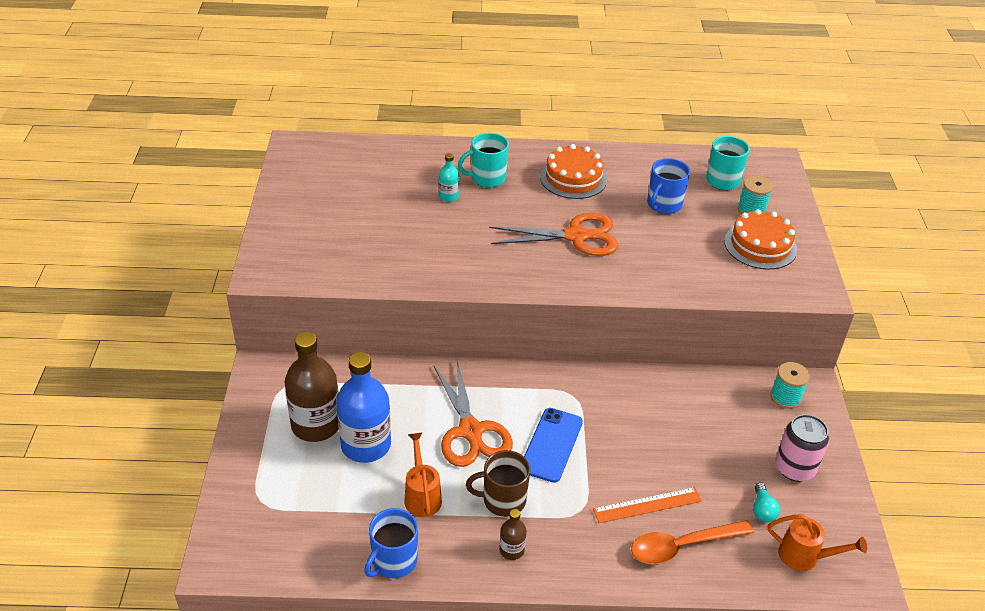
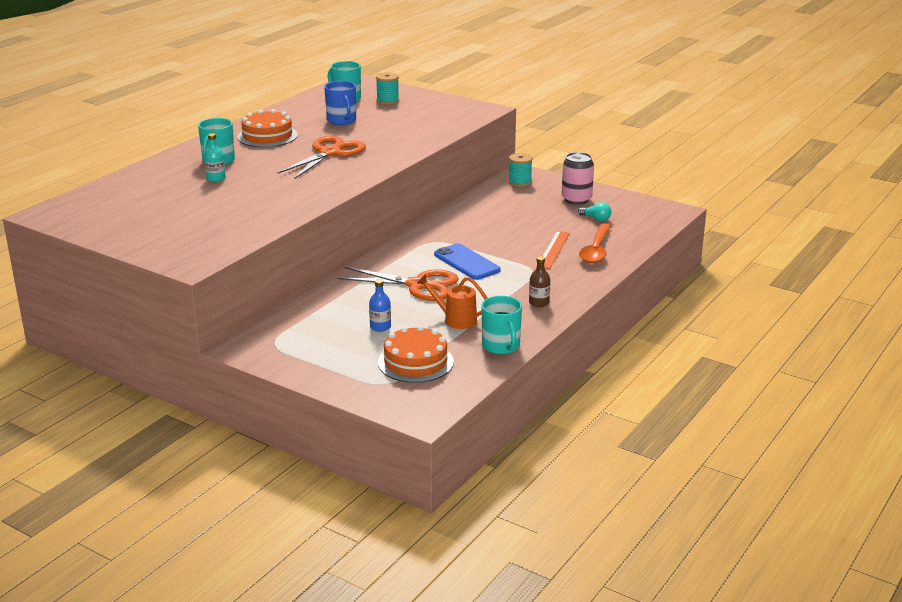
camera: 55 degrees left, 15 degrees down
brown bottle [284,332,339,442] -> none
blue bottle [336,352,391,463] -> blue bottle [369,279,391,332], size x0.47
blue mug [364,508,418,578] -> turquoise mug [482,296,522,354]
brown mug [466,450,530,517] -> none
orange cake [724,209,797,269] -> orange cake moved to [378,325,454,383]
orange watering can [768,514,867,571] -> none

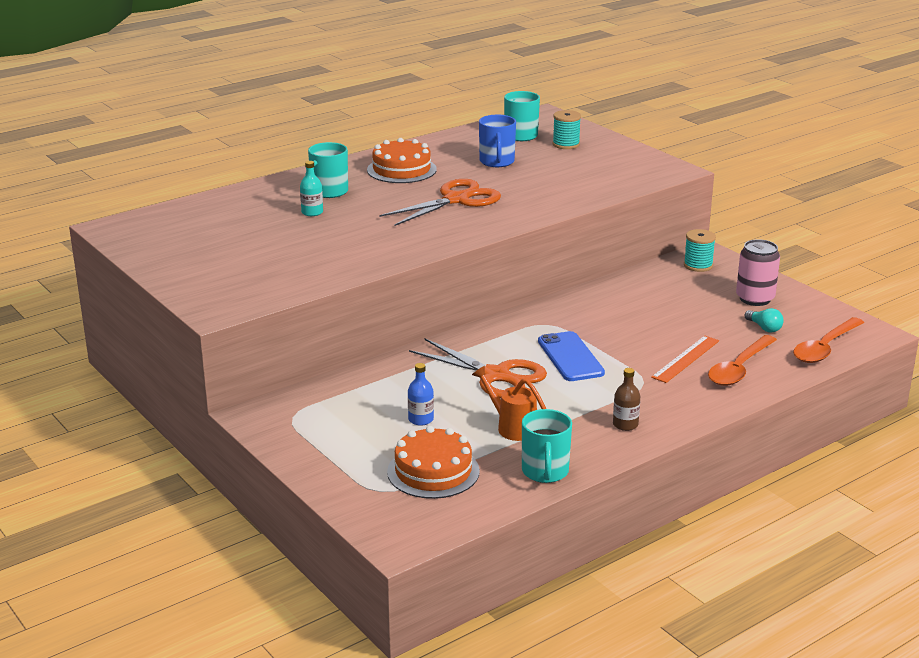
camera: 20 degrees right, 0 degrees up
none -> orange spoon [793,317,864,363]

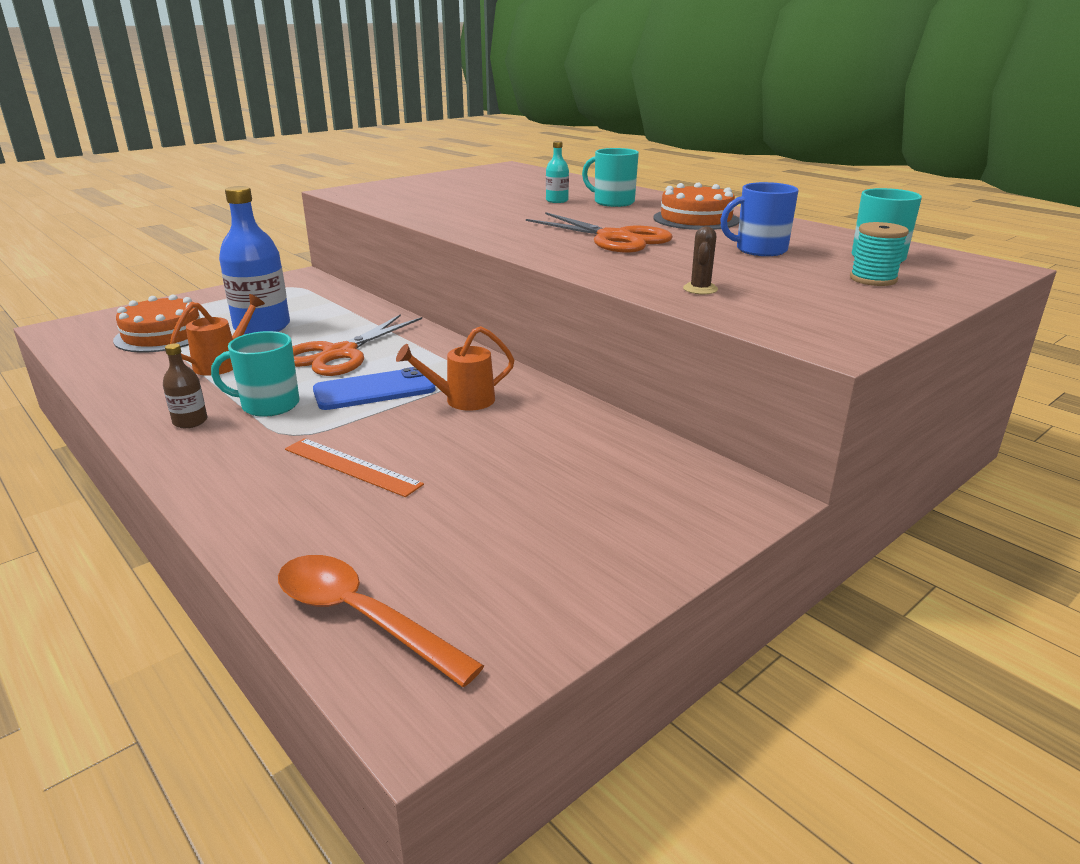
camera: 85 degrees right, 0 degrees up
blue bottle [408,363,434,426] -> blue bottle [219,186,290,335], size x2.15
turquoise mug [522,409,572,483] -> turquoise mug moved to [211,331,299,417]
turquoise spool [684,229,716,272] -> none
orange spoon [708,335,777,386] -> none
pink can [736,239,780,306] -> none
turquoise light bulb [745,308,784,333] -> none
none -> orange watering can [396,326,514,411]
none -> brown cactus [683,226,718,294]

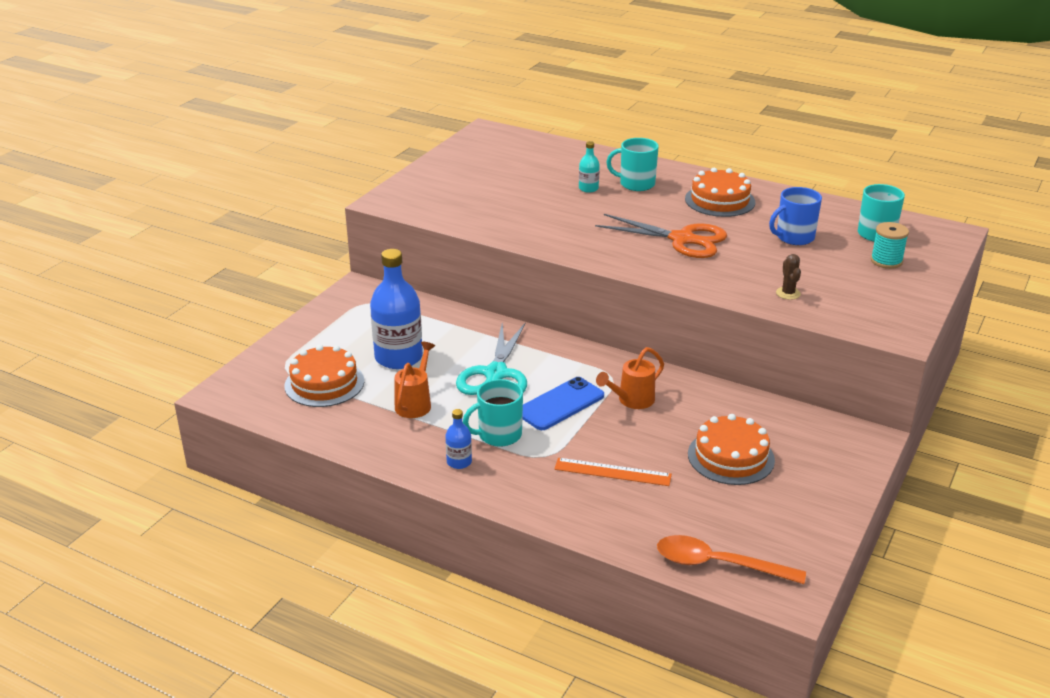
camera: 20 degrees left, 5 degrees up
brown bottle [163,343,208,428] -> blue bottle [445,409,472,469]
orange scissors [292,314,422,376] -> turquoise scissors [456,322,527,395]
none -> orange cake [688,414,775,485]

